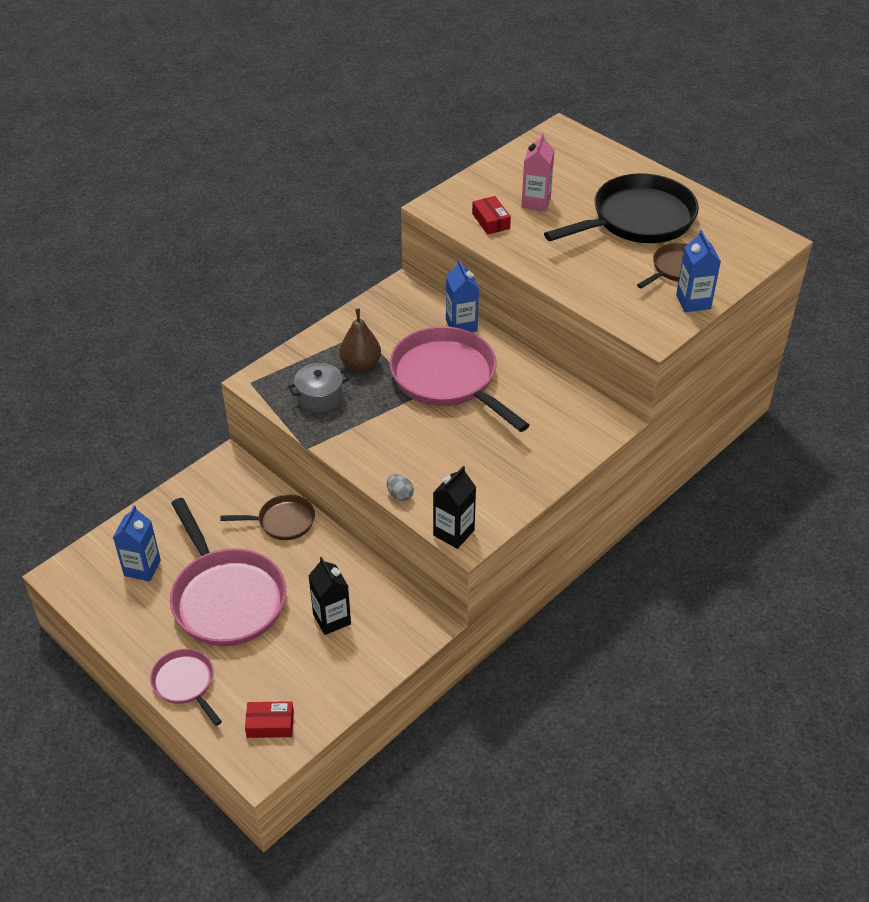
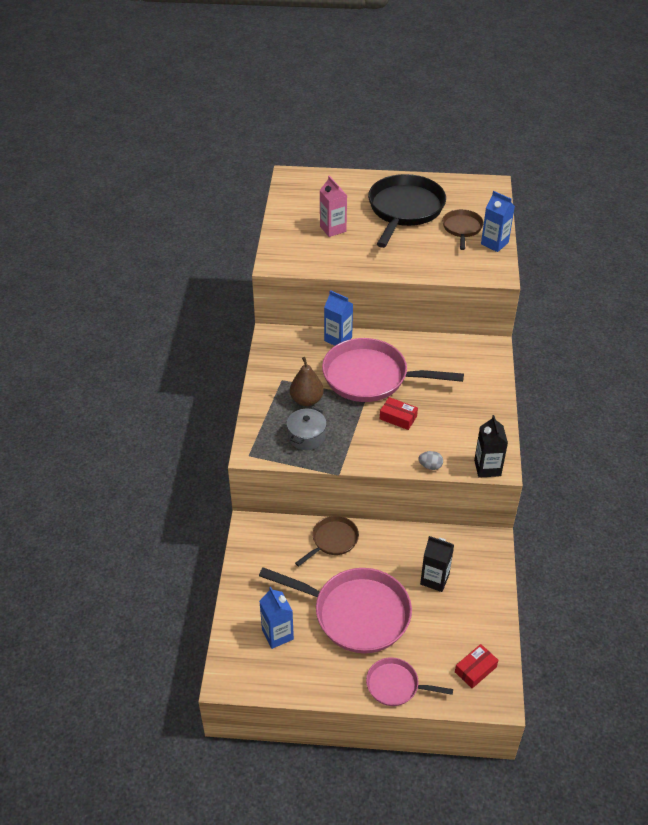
camera: 40 degrees left, 0 degrees up
red box [472,196,511,235] -> red box moved to [380,397,418,430]

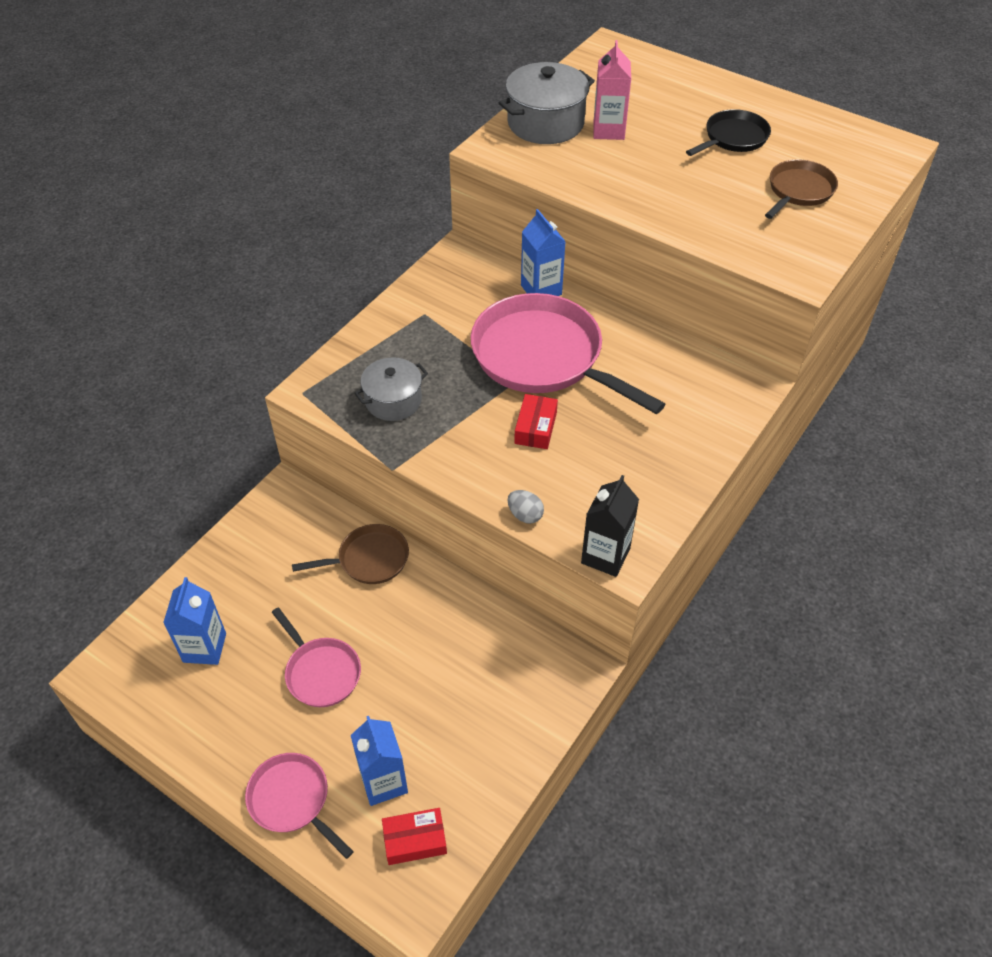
camera: 30 degrees right, 5 degrees up
pink pan [259,567,412,653] -> pink pan [272,607,361,707], size x0.52
brown pear [290,357,324,406] -> none
black pan [368,174,446,248] -> black pan [686,109,771,156], size x0.52
red box [380,397,418,430] -> red box turned 45 degrees clockwise [514,394,558,449]
black carton [420,536,454,592] -> none
blue carton [481,191,515,252] -> blue carton moved to [351,716,408,806]
none -> grey pot [499,62,595,144]

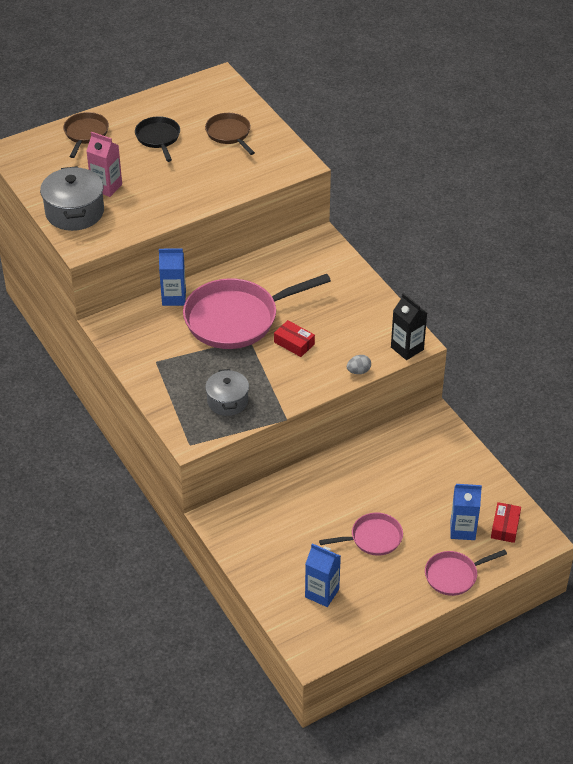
camera: 65 degrees left, 5 degrees down
brown pan [292,524,409,584] -> brown pan moved to [63,112,109,158]

